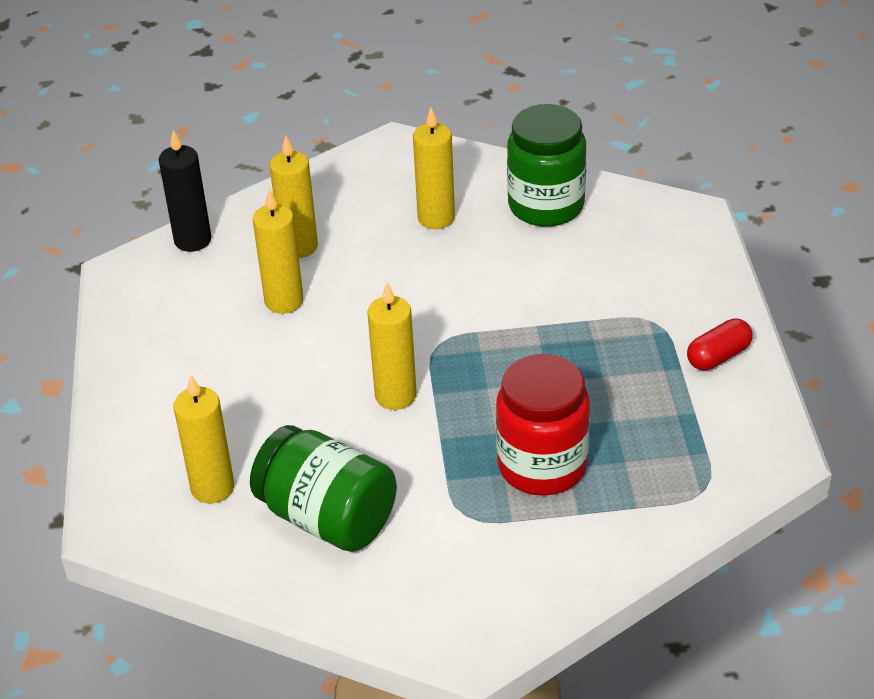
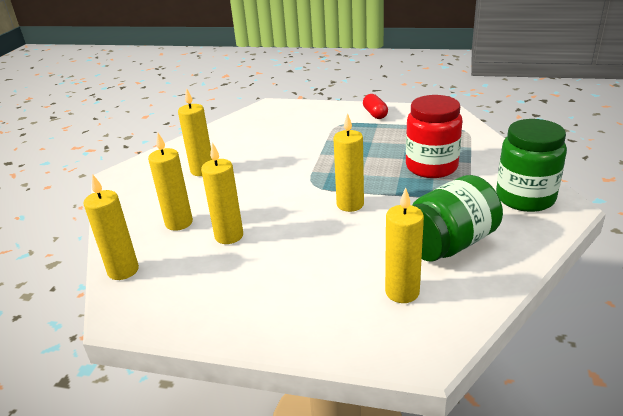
camera: 70 degrees left, 10 degrees down
black candle [159,130,212,252] -> yellow candle [83,174,139,280]
green jar [507,104,586,227] -> green jar moved to [496,119,567,212]

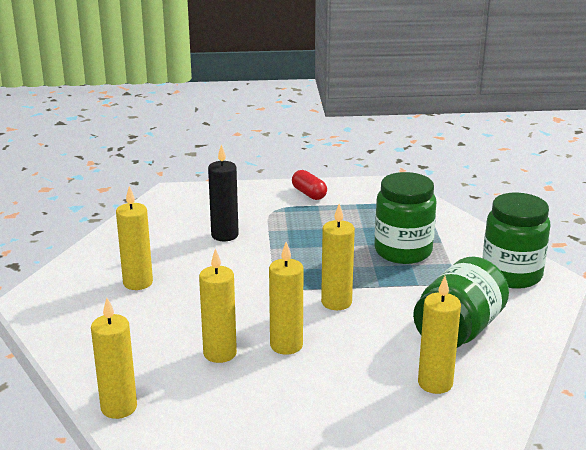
camera: 20 degrees left, 5 degrees down
yellow candle [148,133,193,231] -> yellow candle moved to [269,242,303,355]
red jar [406,95,462,178] -> green jar [374,172,436,264]
none -> black candle [208,144,239,241]

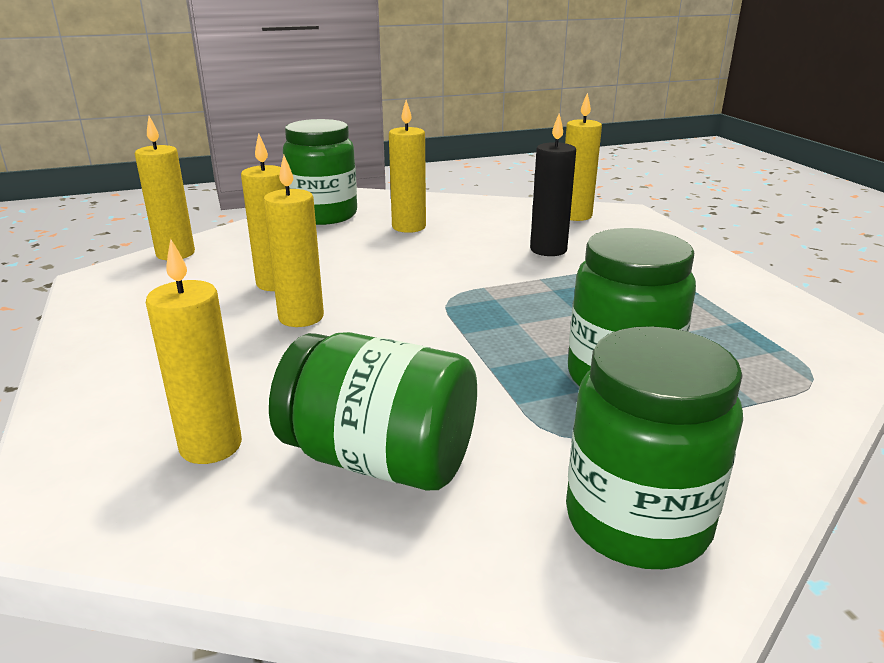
camera: 75 degrees right, 0 degrees up
red capsule [292,170,327,200] -> none
yellow candle [321,204,355,310] -> yellow candle moved to [565,93,602,221]
none -> green jar [283,119,357,225]

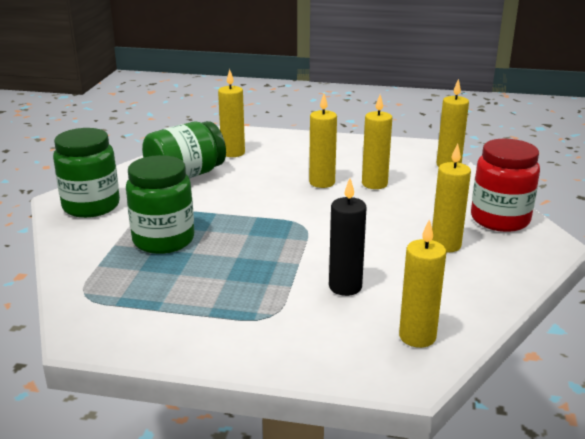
camera: 120 degrees right, 0 degrees up
green jar [283,119,357,225] -> red jar [471,139,540,232]

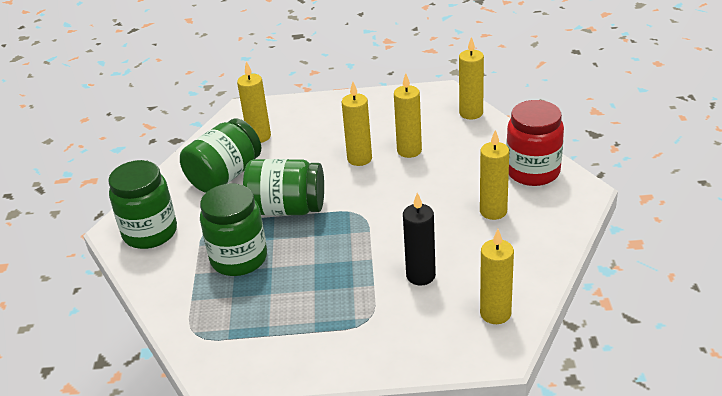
camera: 10 degrees left, 10 degrees up
none -> green jar [243,159,324,216]

